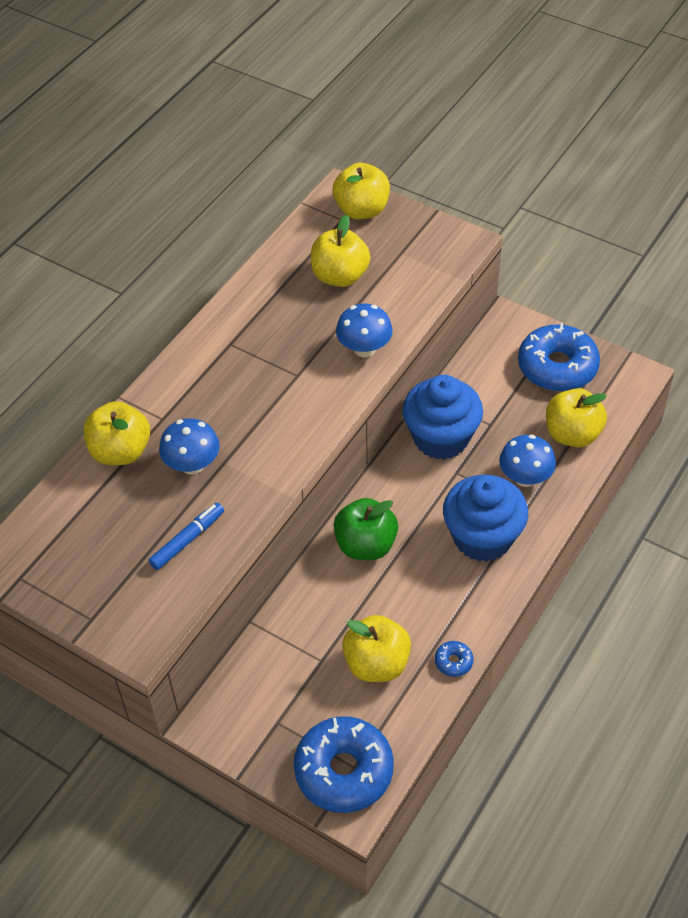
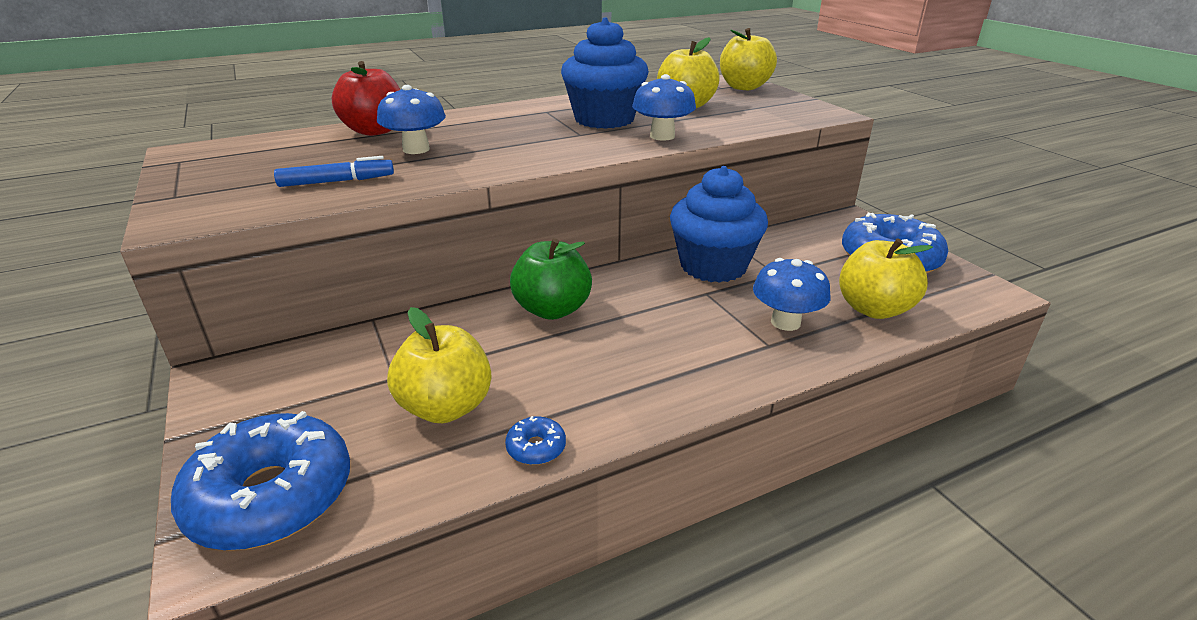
camera: 30 degrees right, 20 degrees down
yellow apple [83,401,150,465] -> red apple [332,61,401,136]
blue cupcake [443,475,528,562] -> blue cupcake moved to [561,17,649,129]

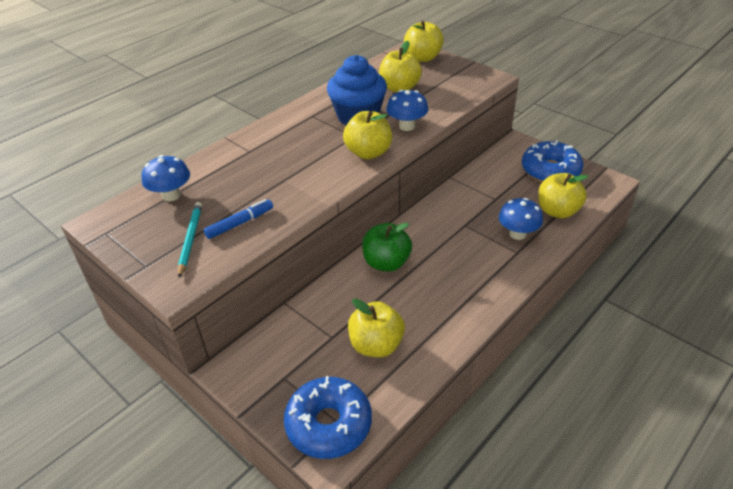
camera: 20 degrees left, 10 degrees up
red apple [332,61,401,136] -> none
blue mushroom [377,85,446,154] -> blue mushroom moved to [142,155,190,201]
blue donut [505,416,566,465] -> none
blue cupcake [670,166,768,283] -> none
none -> turquoise pencil [178,202,202,278]
none -> yellow apple [343,111,392,159]

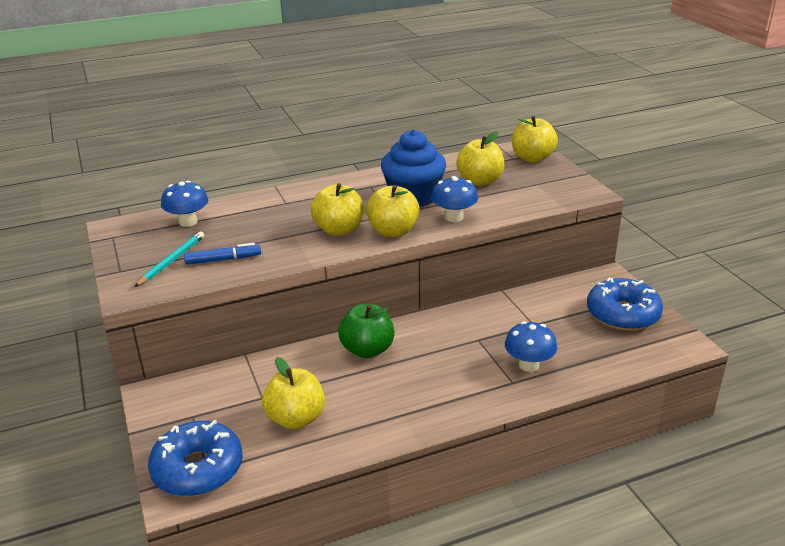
camera: 25 degrees right, 10 degrees down
yellow apple [538,173,588,218] -> yellow apple moved to [311,183,363,236]

